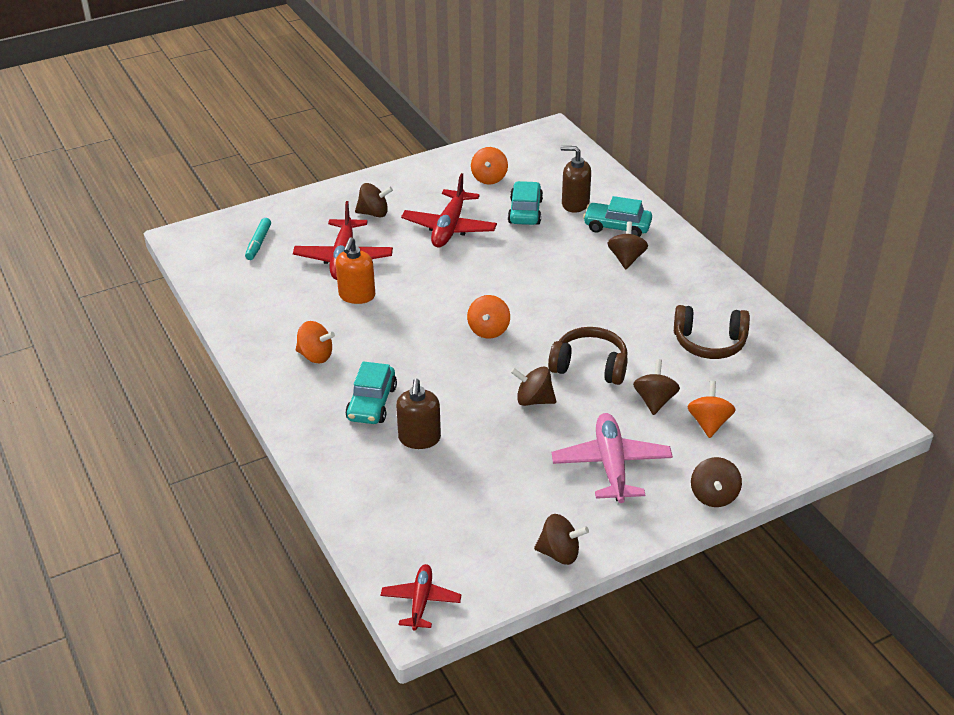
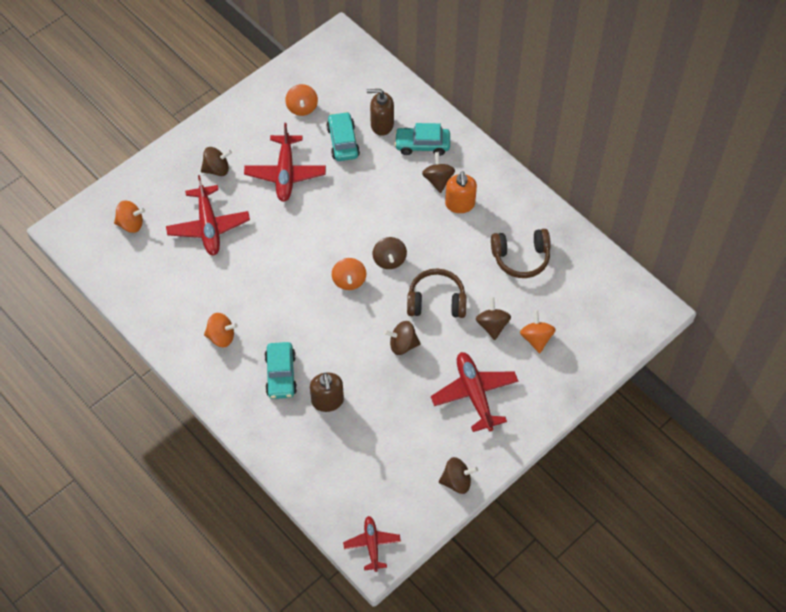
camera: 15 degrees left, 20 degrees up
turquoise marker [245,218,271,260] -> orange spinning top [114,200,145,233]
orange soap dispenser [336,238,375,304] -> orange soap dispenser moved to [445,171,477,213]
pink plane [552,413,673,503] -> red plane [431,352,518,432]
brown spinning top [691,457,742,507] -> brown spinning top moved to [373,237,407,269]

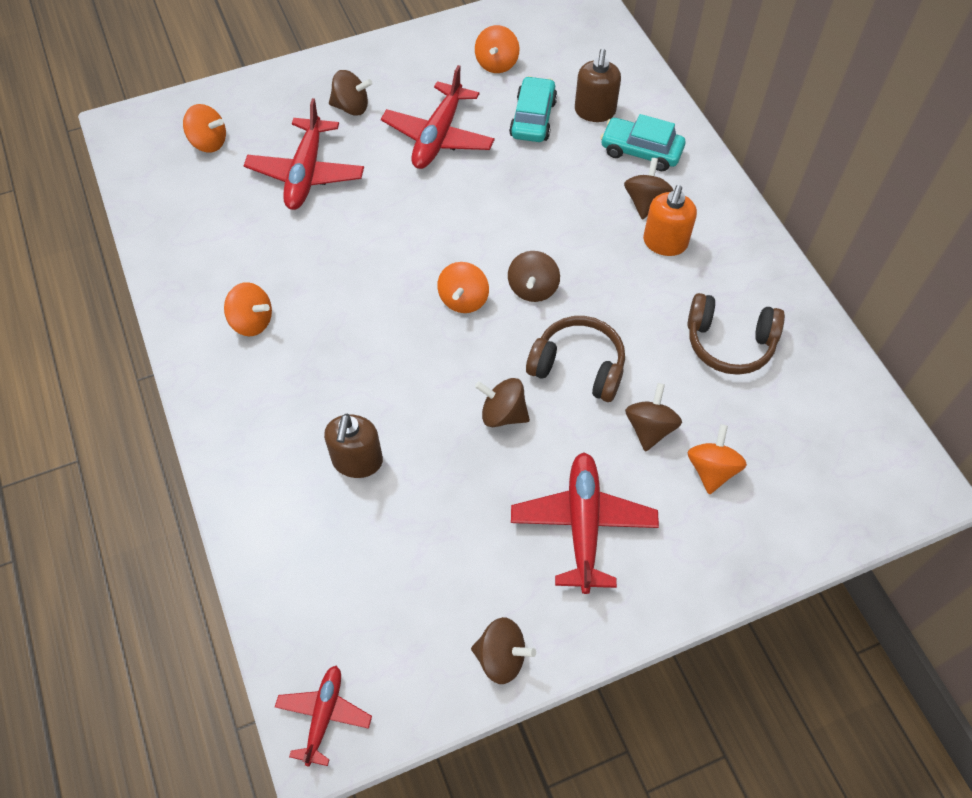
camera: 20 degrees right, 0 degrees up
turquoise car [265,342,297,399] -> none
brown soap dispenser [367,89,394,136] -> brown soap dispenser turned 105 degrees counterclockwise [575,49,621,122]

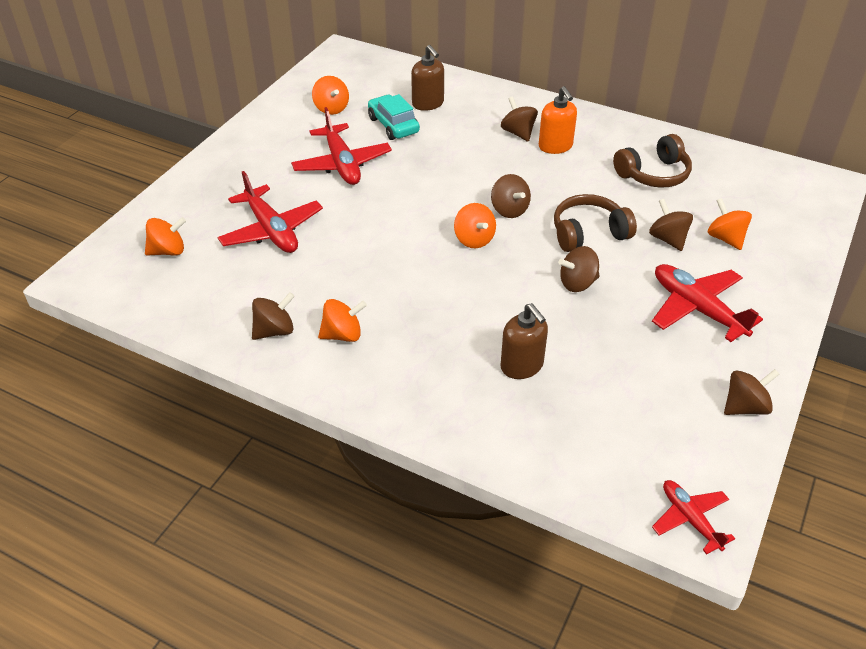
camera: 40 degrees left, 15 degrees down
brown spinning top [329,70,373,116] -> brown spinning top moved to [252,292,295,340]
turquoise car [600,114,685,171] -> none

